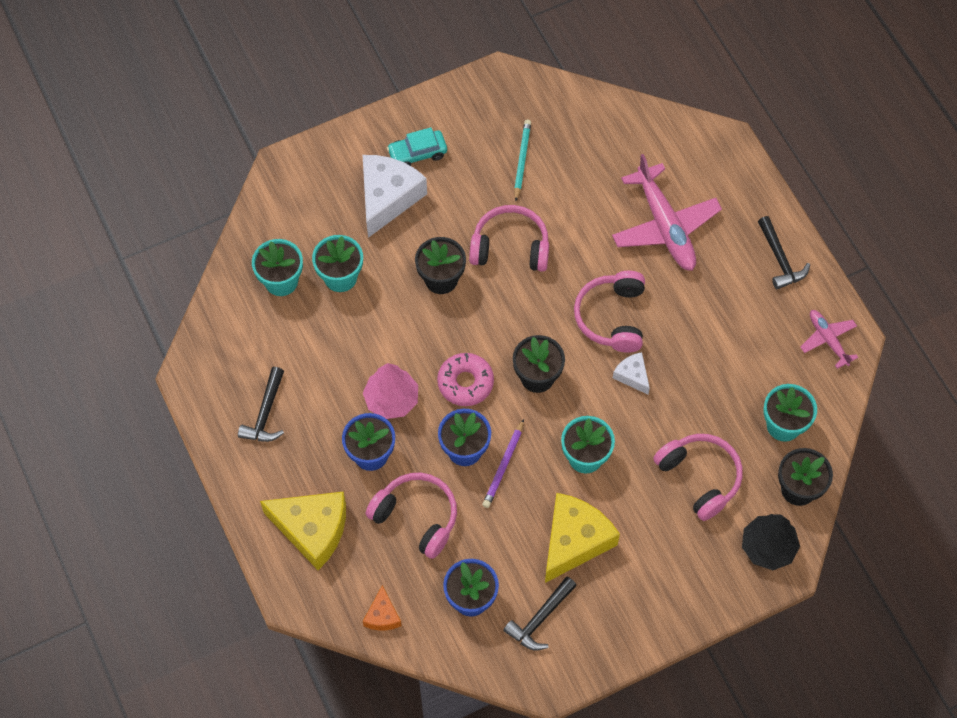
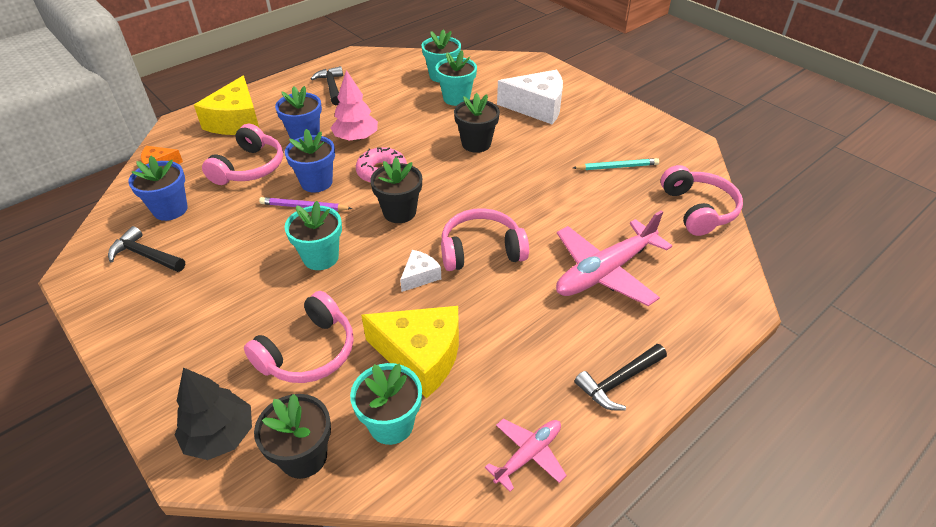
camera: 75 degrees right, 20 degrees down
black hammer [238,367,284,442] -> black hammer turned 75 degrees clockwise [311,66,343,105]
turquoise car [387,127,447,166] -> none
pink headphones [469,205,549,272] -> pink headphones moved to [661,165,743,236]
yellow cheese [545,493,620,583] -> yellow cheese moved to [361,306,459,398]

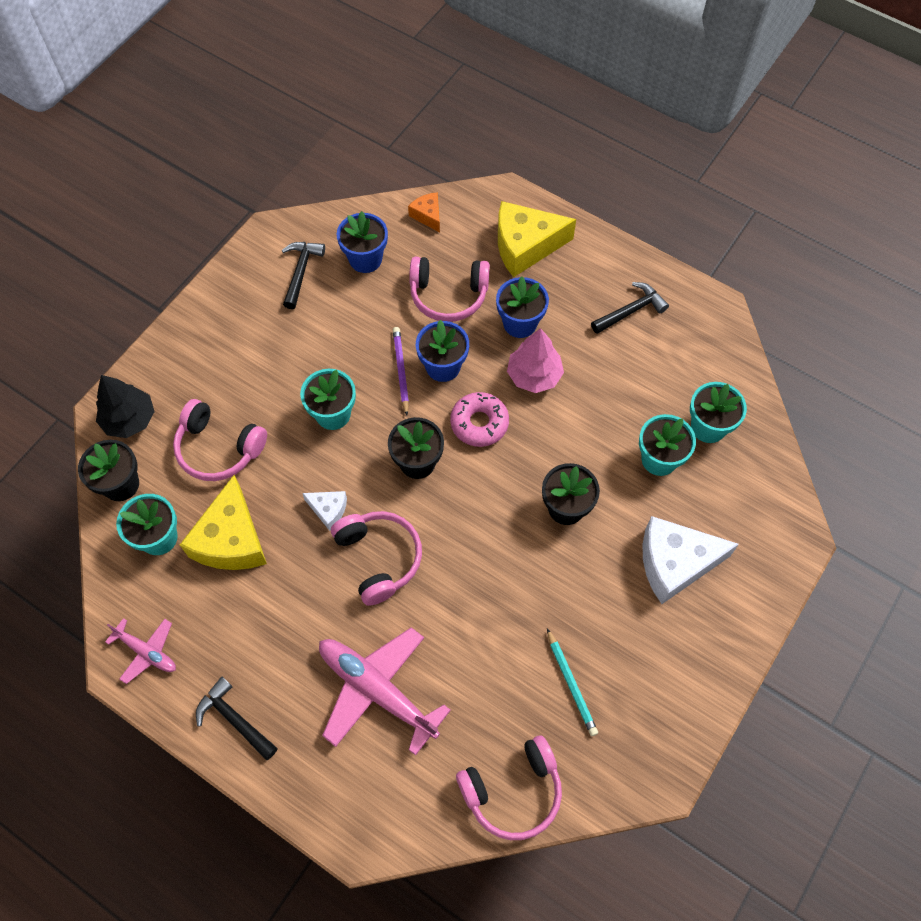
camera: 75 degrees right, 20 degrees up
white cheese [497,70,563,124] -> white cheese turned 90 degrees clockwise [643,516,739,604]

